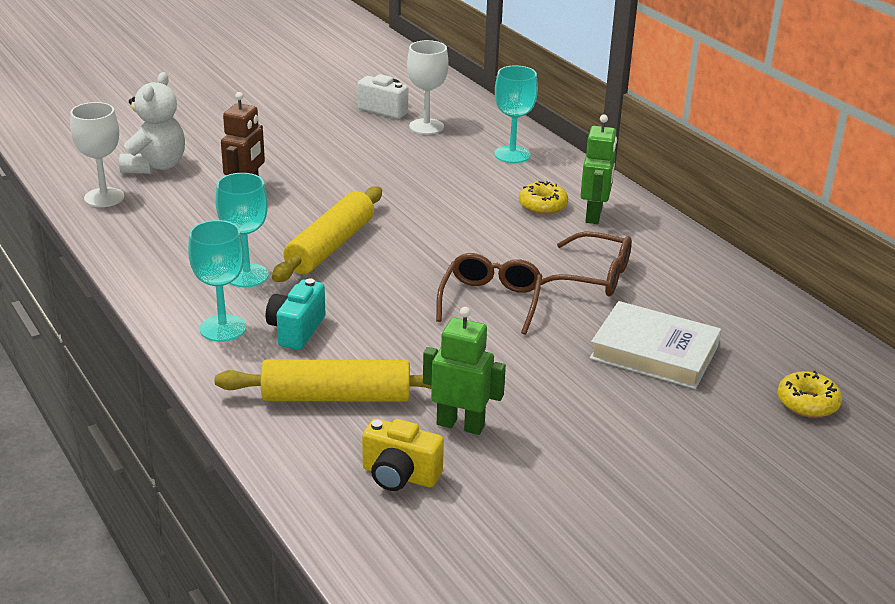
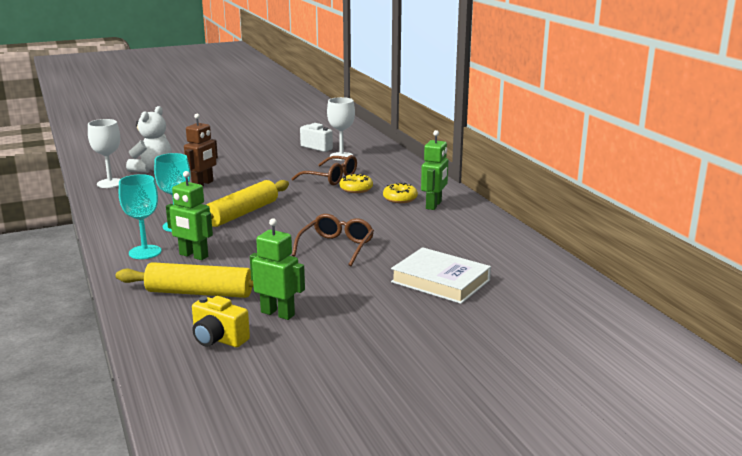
camera: 10 degrees right, 10 degrees down
turquoise camera [266,278,325,350] -> green robot [166,171,213,260]
turquoise goblet [494,66,538,163] -> none
brown glasses [541,231,632,297] -> brown glasses moved to [292,155,357,185]
yellow donut [777,371,842,418] -> yellow donut moved to [339,174,373,193]

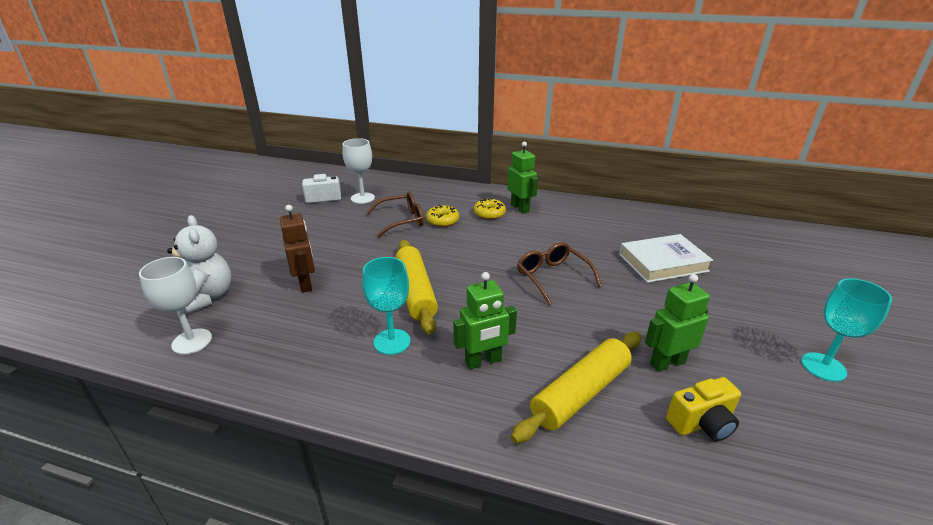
camera: 50 degrees left, 10 degrees up
turquoise goblet [119,174,161,259] -> turquoise goblet moved to [801,278,892,382]

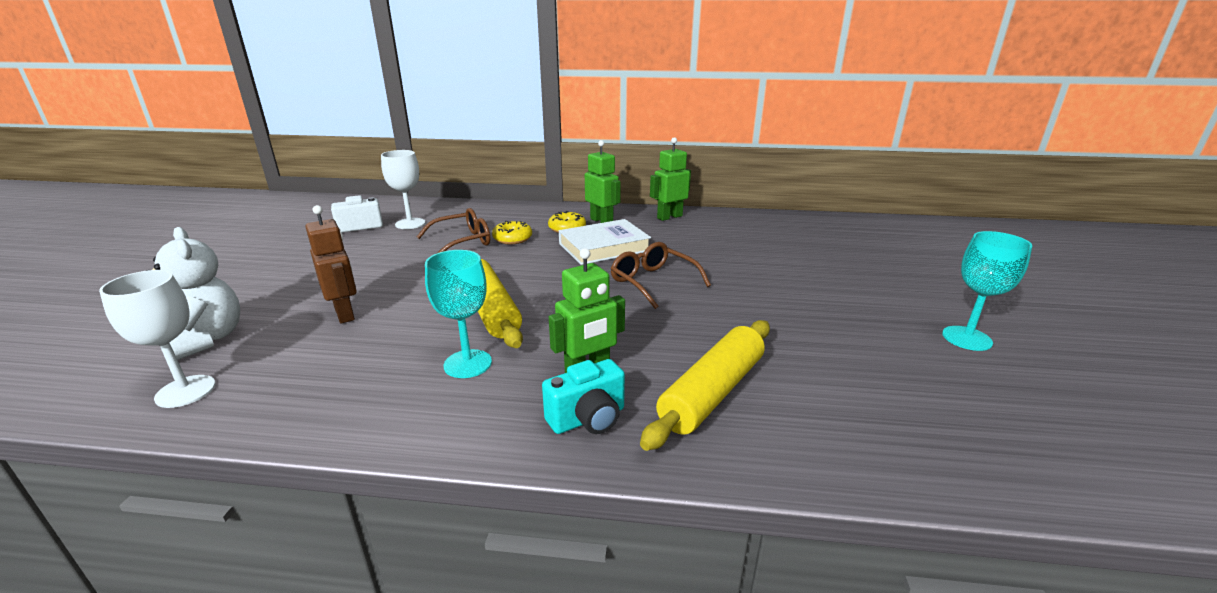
camera: 10 degrees left, 5 degrees down
white book [619,234,713,283] -> white book moved to [559,219,651,265]
green robot [645,274,710,372] -> green robot moved to [650,137,691,221]
yellow camera [666,377,741,441] -> none
none -> turquoise camera [542,359,625,434]

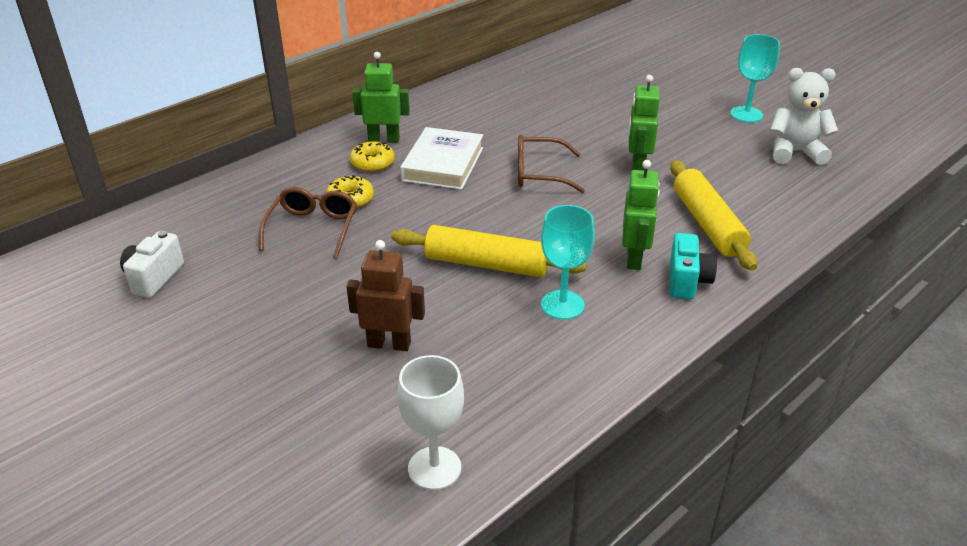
camera: 50 degrees left, 10 degrees up
white teddy bear [146,227,240,360] -> white teddy bear moved to [770,68,838,165]
white goblet [381,150,425,229] -> none
green robot [650,137,691,221] -> green robot moved to [628,75,660,170]

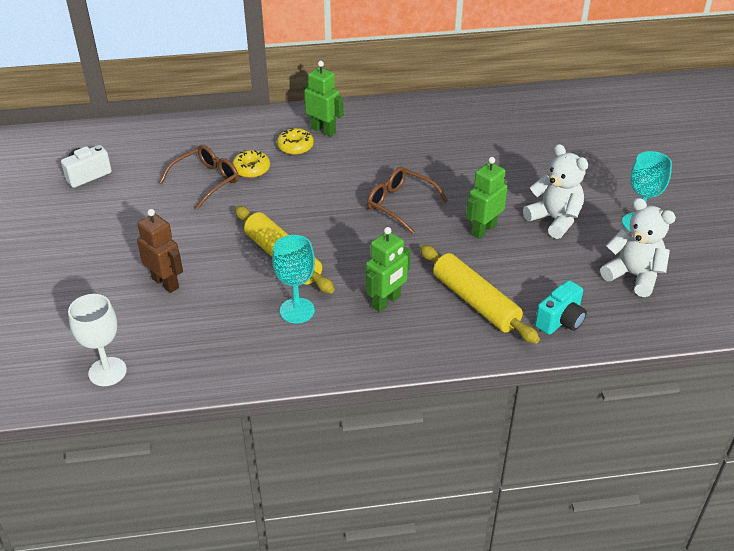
camera: 35 degrees right, 5 degrees up
white book [400,127,483,190] -> none
yellow rolling pin [670,160,757,271] -> yellow rolling pin turned 60 degrees counterclockwise [420,245,540,344]
turquoise camera [670,233,717,299] -> turquoise camera moved to [535,280,587,335]
none -> white teddy bear [523,144,588,239]

